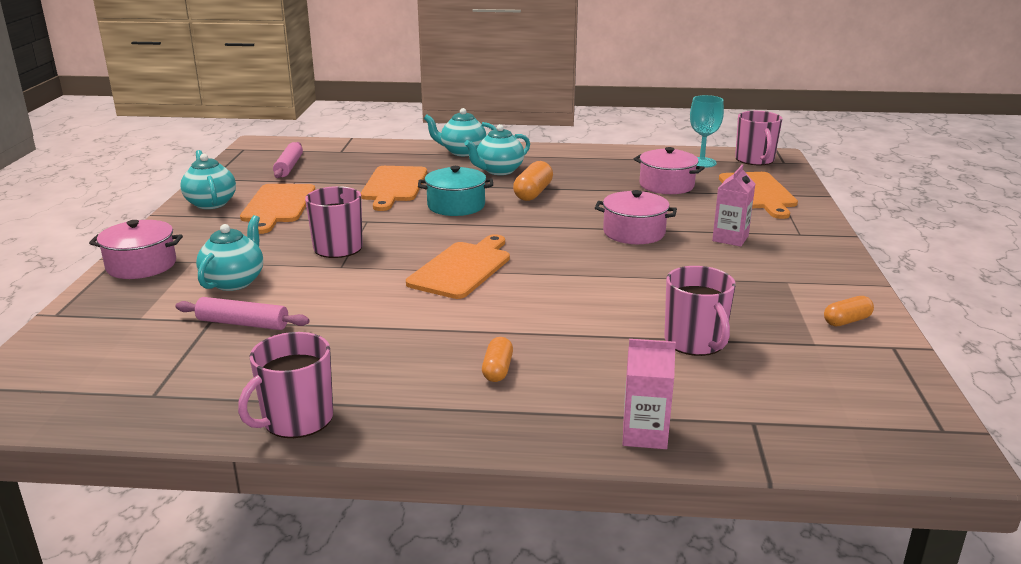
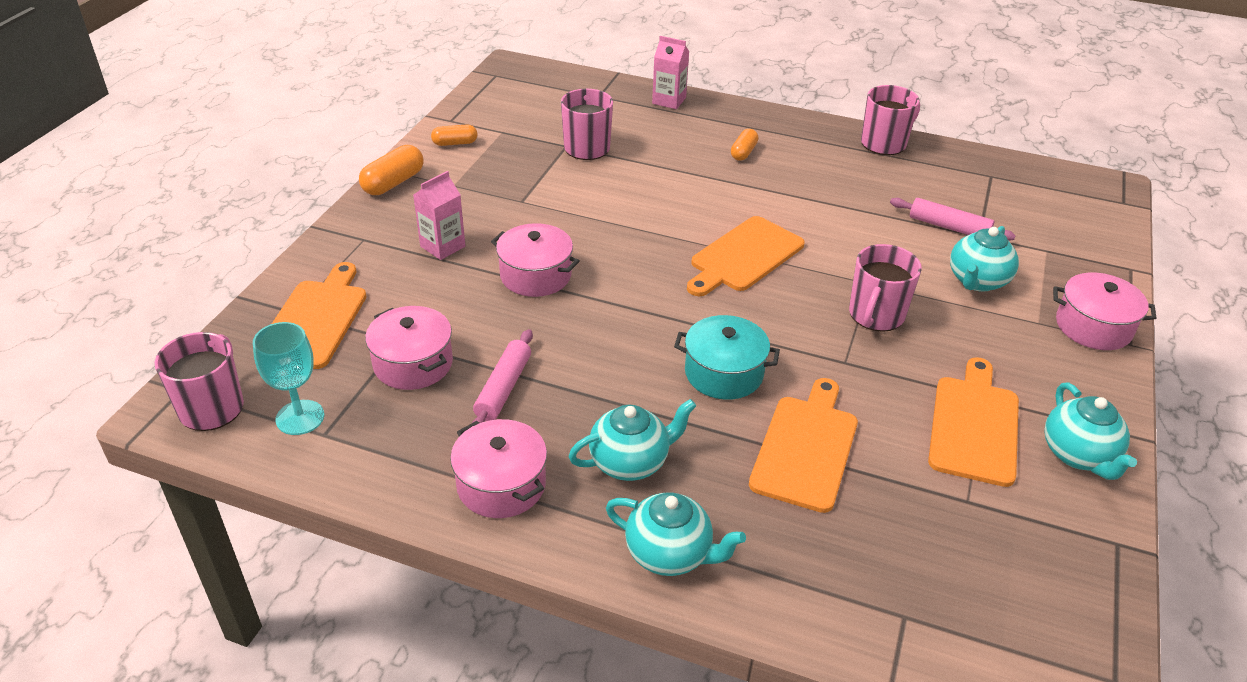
camera: 165 degrees left, 15 degrees up
pink rolling pin [273,142,303,178] -> pink rolling pin moved to [472,329,533,423]
orange capsule [513,161,553,201] -> orange capsule moved to [359,145,423,195]
none -> pink pot [450,419,547,518]

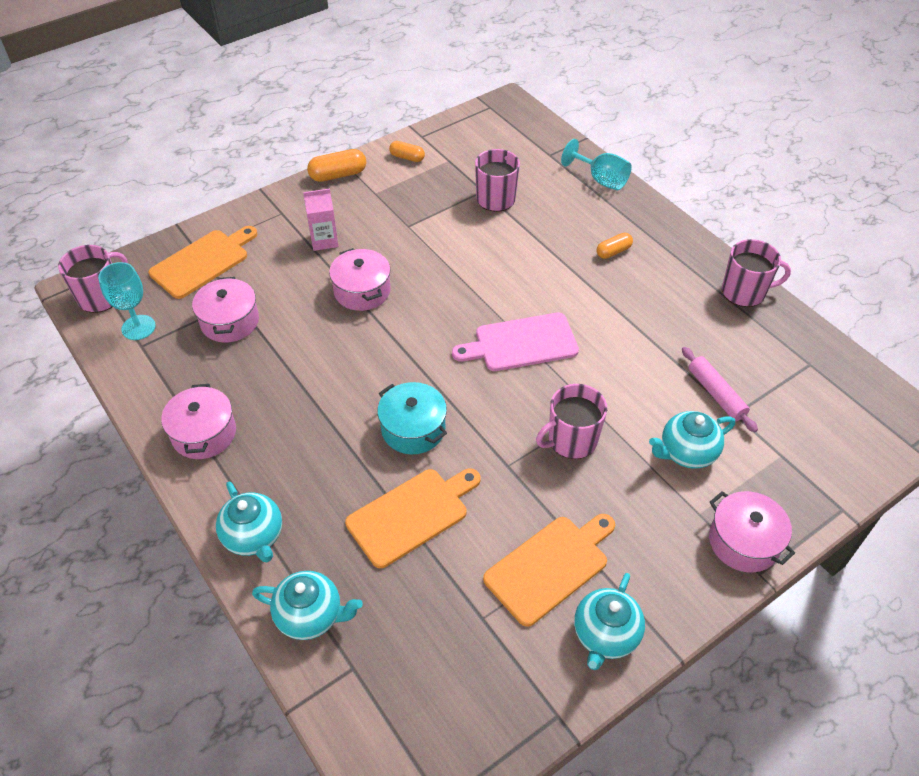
camera: 35 degrees right, 10 degrees up
pink rolling pin [472,329,533,423] -> none
turquoise teapot [568,399,696,481] -> turquoise teapot moved to [252,571,363,640]
pink carton [652,36,689,109] -> turquoise goblet [561,139,632,191]
orange cutting board [687,216,805,296] -> pink cutting board [452,313,579,371]

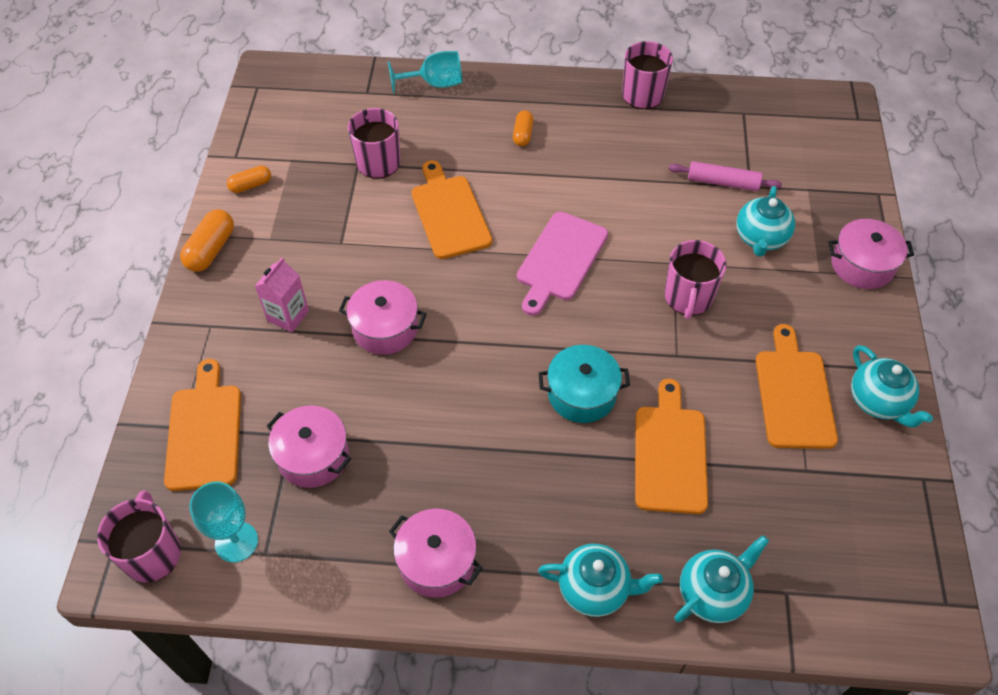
camera: 50 degrees left, 5 degrees up
none -> orange cutting board [411,160,492,259]

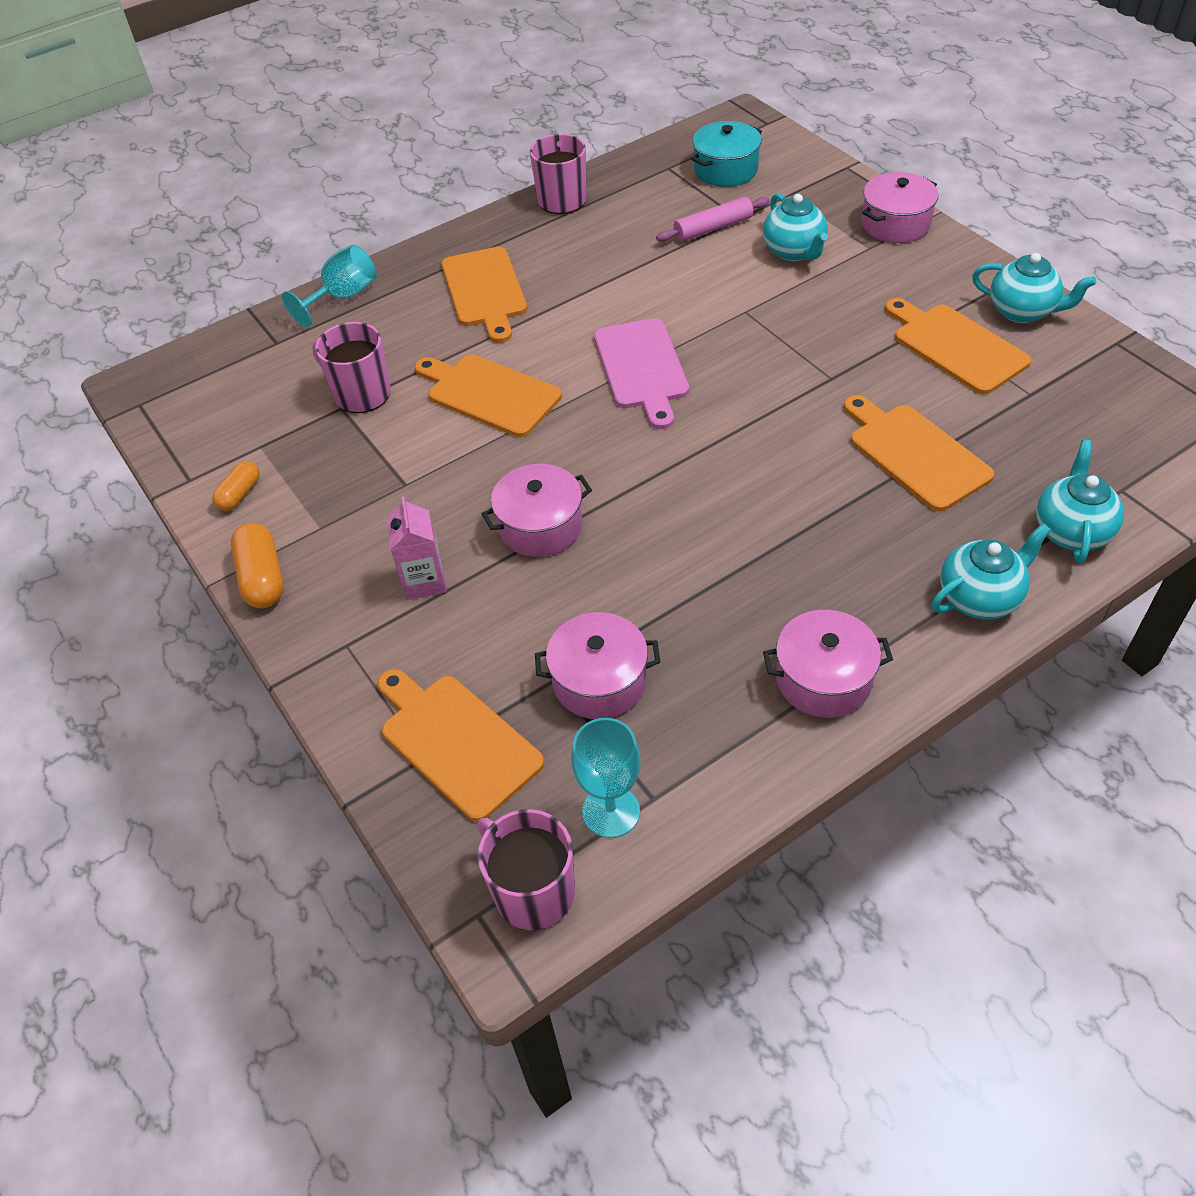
camera: 35 degrees left, 5 degrees down
orange capsule [513,110,534,146] -> orange cutting board [442,247,527,343]
turquoise pot [539,345,630,423] -> turquoise pot moved to [691,121,762,187]
pink mug [665,240,726,319] -> none

